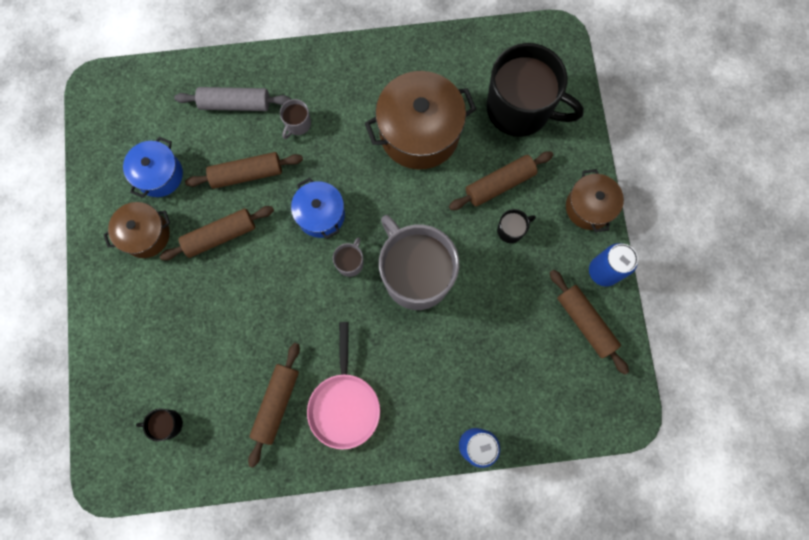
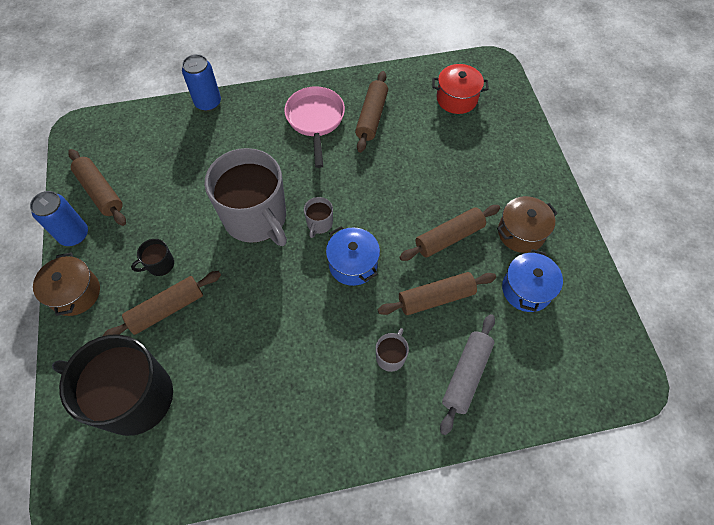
camera: 175 degrees right, 15 degrees down
black mug [136,409,183,442] -> red pot [432,64,489,114]
grey rolling pin [174,87,291,111] -> grey rolling pin turned 60 degrees counterclockwise [440,314,495,435]
brown pot [365,71,476,169] -> none

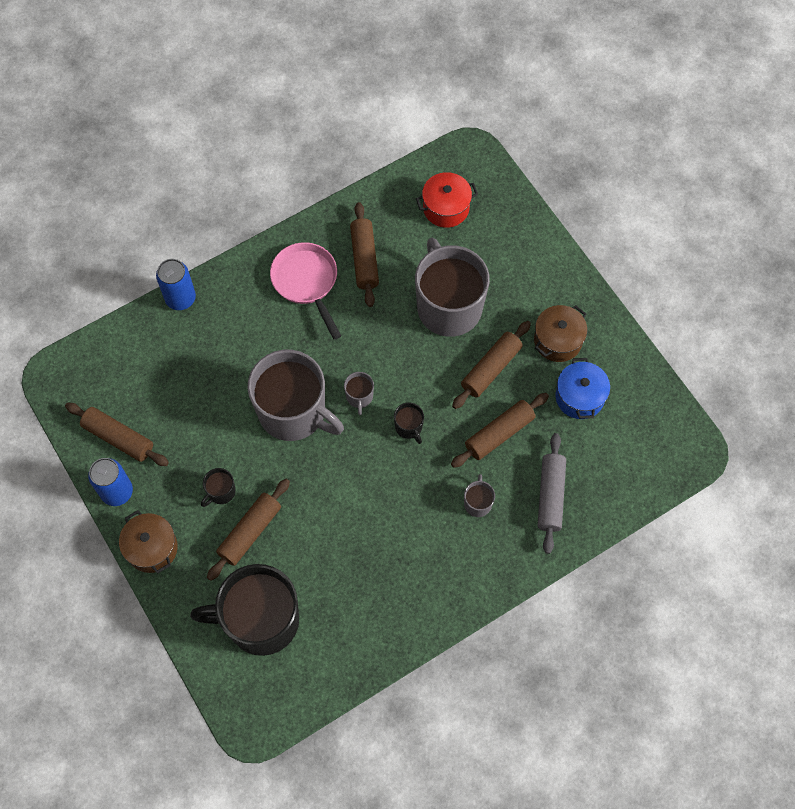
camera: 20 degrees left, 5 degrees up
blue pot [326,226,380,286] -> black mug [394,402,424,444]
none -> grey mug [415,238,490,337]

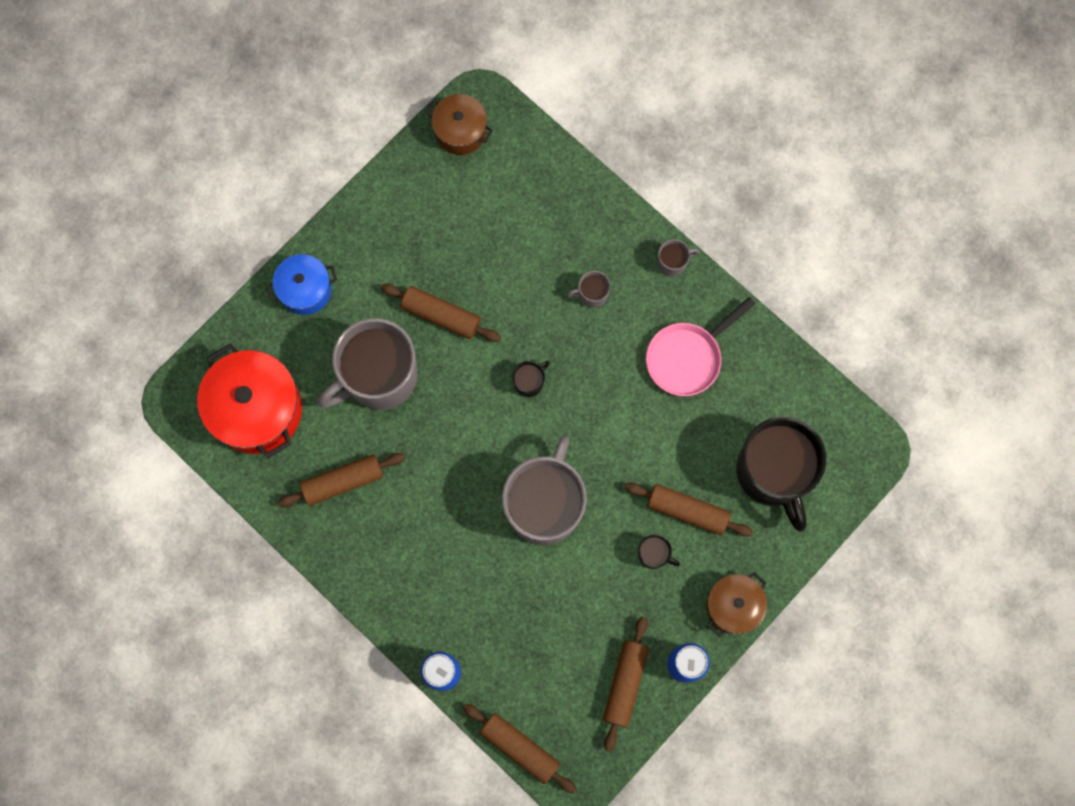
camera: 105 degrees left, 10 degrees up
pink pan [270,242,341,340] -> pink pan moved to [646,297,755,396]
grey mug [344,372,374,415] -> grey mug moved to [657,239,699,277]
red pot [416,172,478,228] -> red pot [197,344,302,459], size x1.70
brown rolling pin [451,393,549,468] -> brown rolling pin moved to [463,704,577,794]
brown pot [534,305,587,362] -> brown pot moved to [426,94,493,155]
grey rolling pin [538,433,566,554] -> none
blue pot [556,358,610,419] -> blue pot moved to [266,254,337,315]

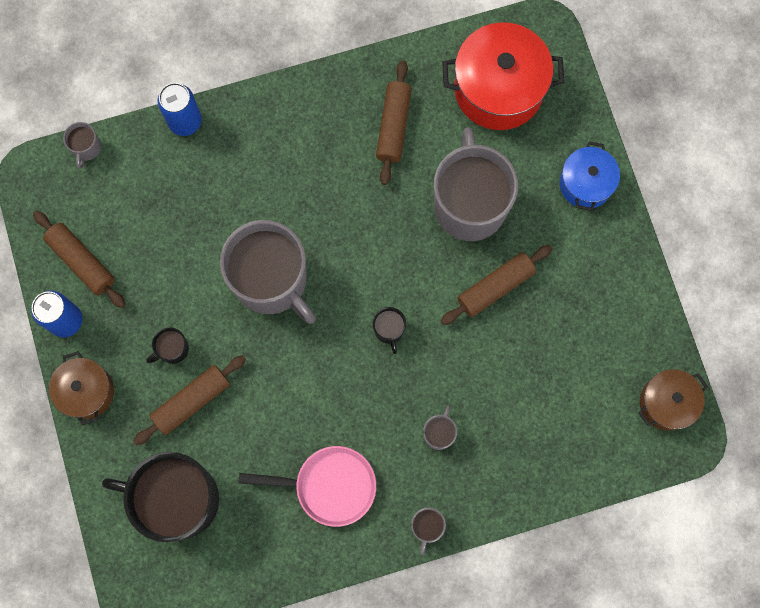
camera: 120 degrees right, 0 degrees up
brown rolling pin [463,704,577,794] -> grey mug [63,122,101,169]
pink pan [646,297,755,396] -> pink pan turned 105 degrees clockwise [238,446,376,527]

